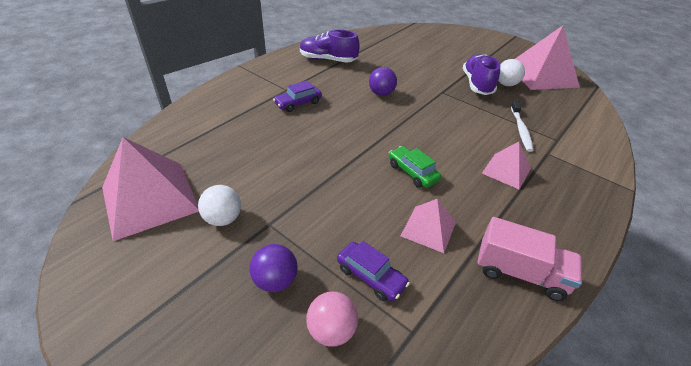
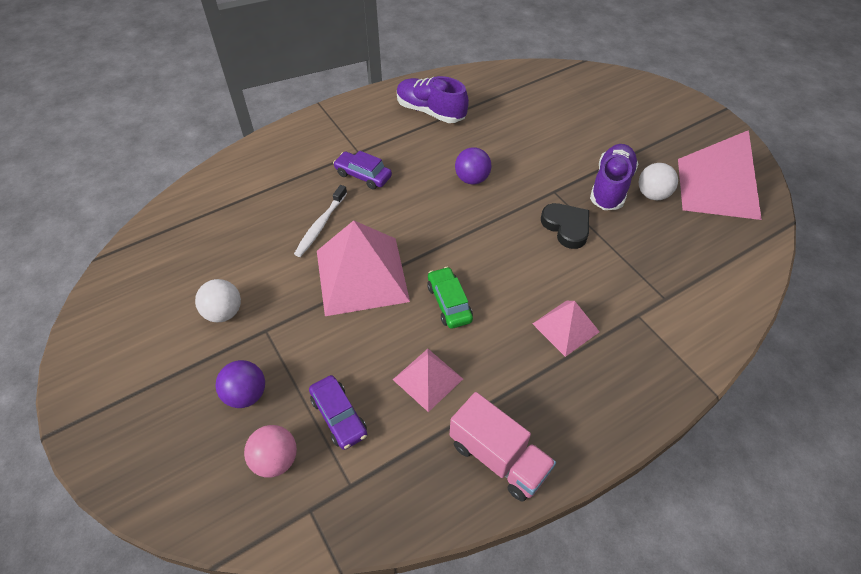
camera: 20 degrees right, 10 degrees up
pink pyramid [102,137,199,241] -> pink pyramid moved to [317,220,410,316]
purple car [273,80,322,112] -> purple car turned 45 degrees clockwise [333,151,392,189]
white toothbrush [511,101,534,152] -> white toothbrush moved to [294,185,347,257]
none -> black heart [541,203,589,249]

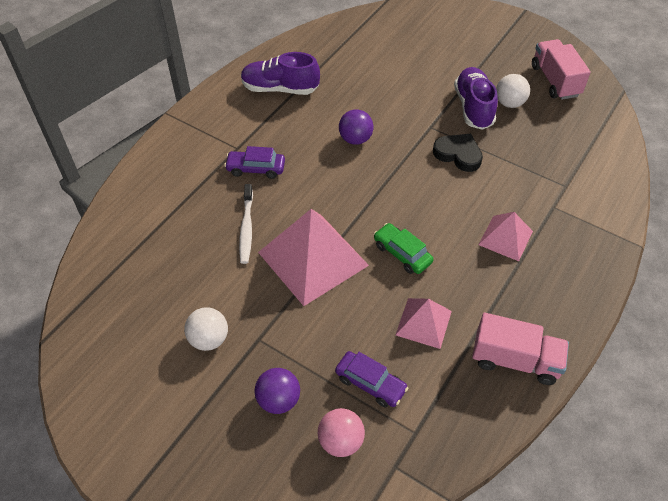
camera: 25 degrees left, 0 degrees up
pink pyramid [678,130,762,220] -> pink truck [532,39,591,100]

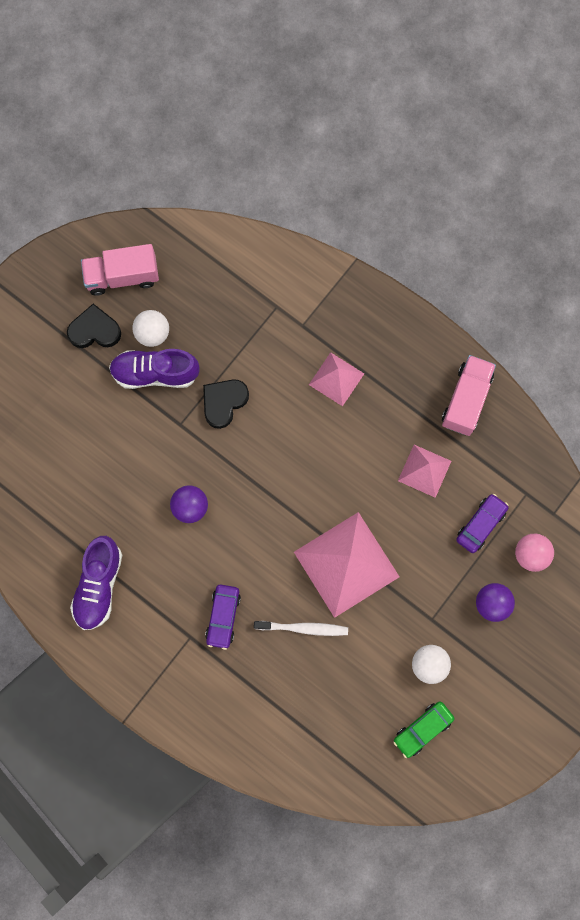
camera: 85 degrees left, 25 degrees up
green car [374,223,434,274] -> green car moved to [393,702,454,758]
none -> black heart [67,304,121,348]

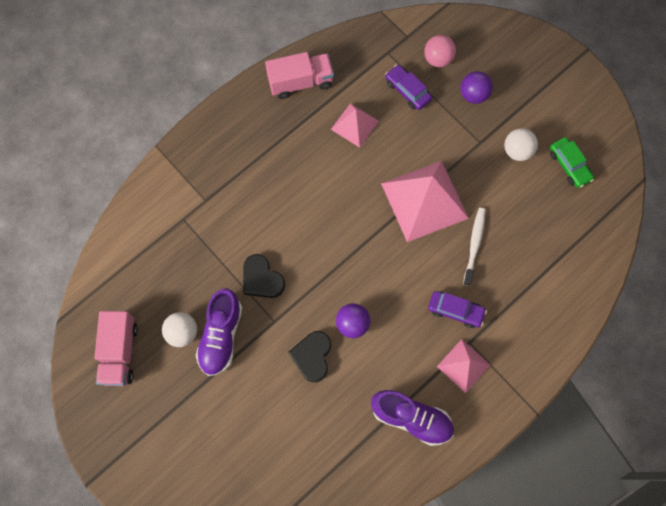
camera: 80 degrees left, 5 degrees down
black heart [67,304,121,348] -> black heart moved to [288,331,331,382]
pink pyramid [309,352,364,406] -> pink pyramid moved to [437,339,490,393]
pink truck [442,355,496,436] -> pink truck turned 135 degrees clockwise [265,52,334,99]

